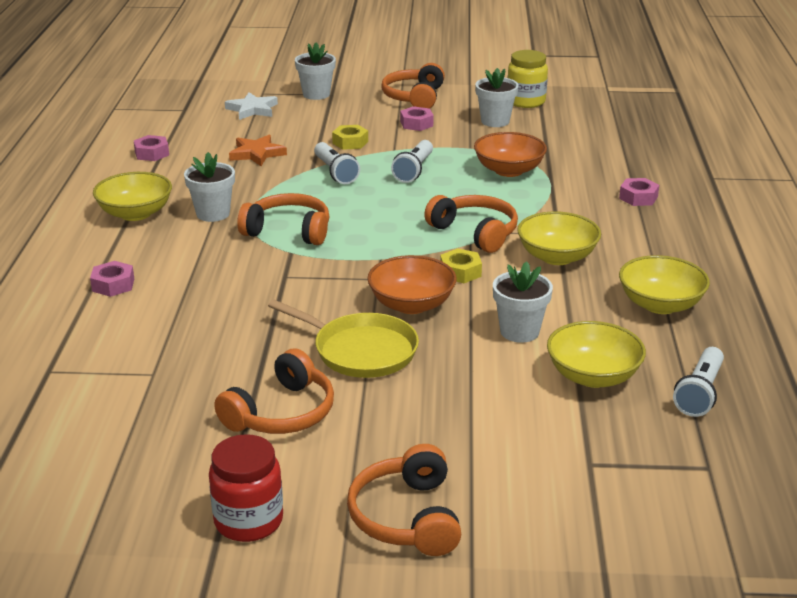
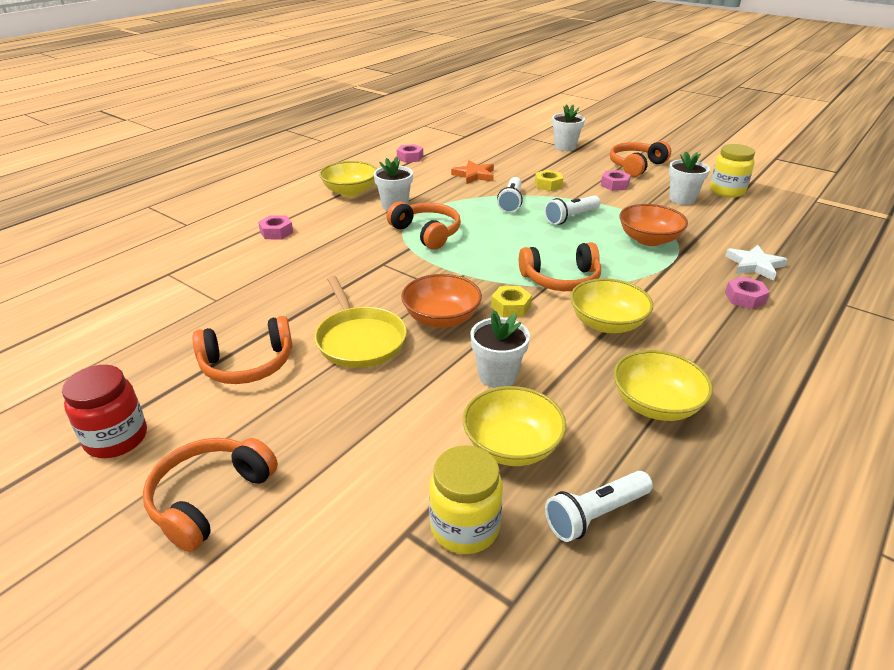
camera: 35 degrees right, 5 degrees up
white star [225,92,278,120] -> white star moved to [725,245,788,281]
orange headphones [424,195,518,253] -> orange headphones turned 90 degrees clockwise [519,242,601,291]
none -> yellow jar [429,445,503,554]

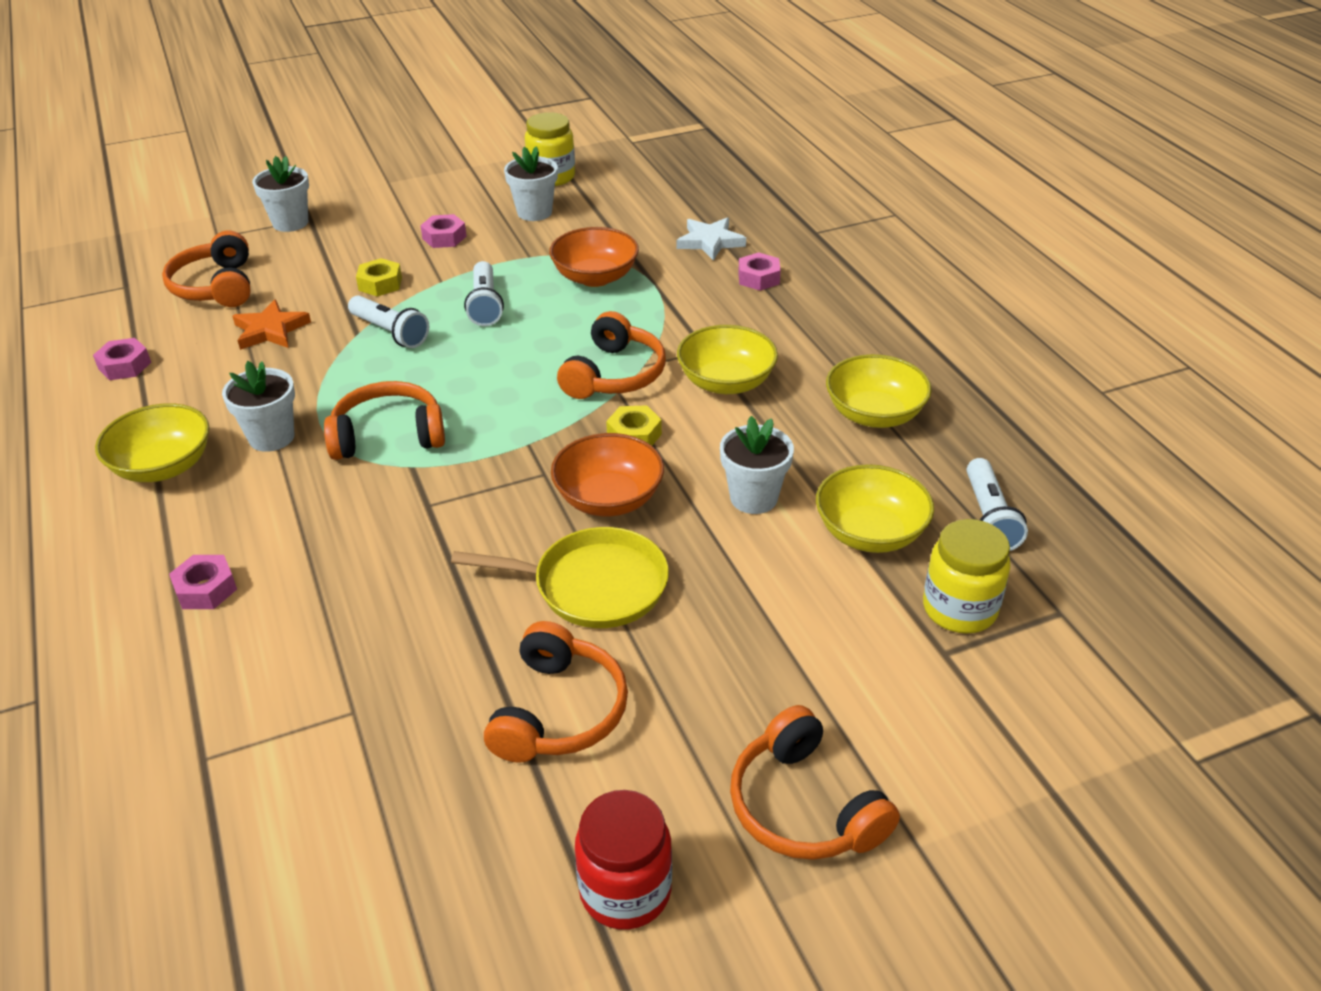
camera: 60 degrees left, 5 degrees up
orange headphones [610,141,671,177] -> orange headphones moved to [162,231,251,307]

